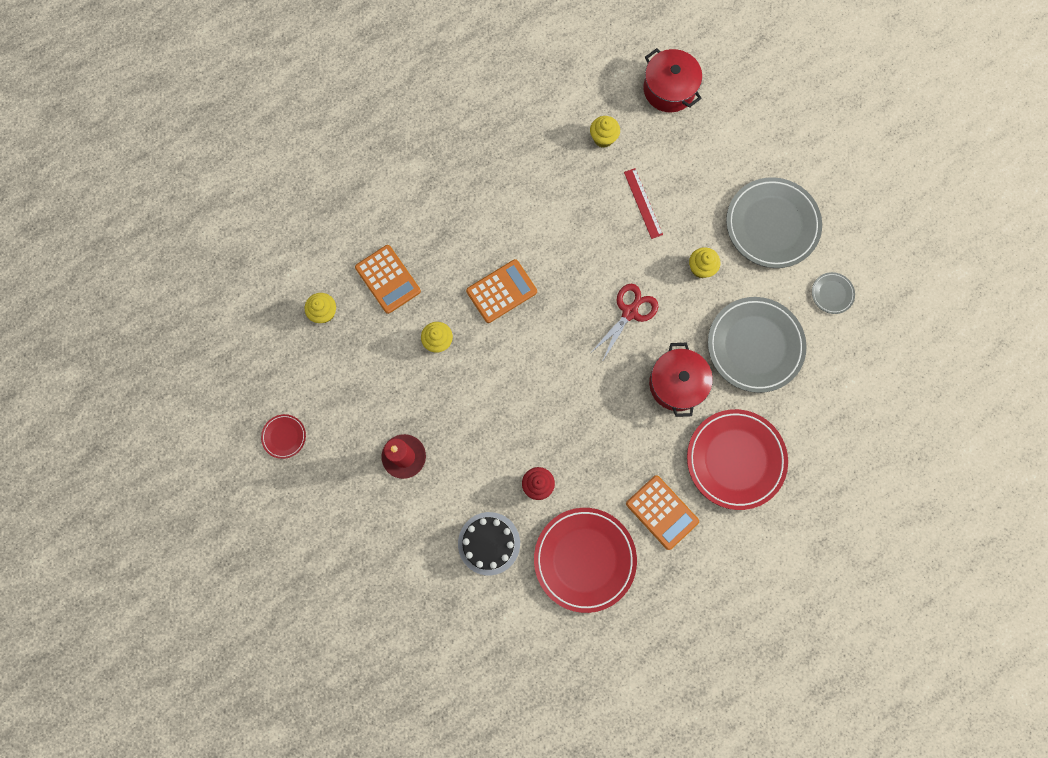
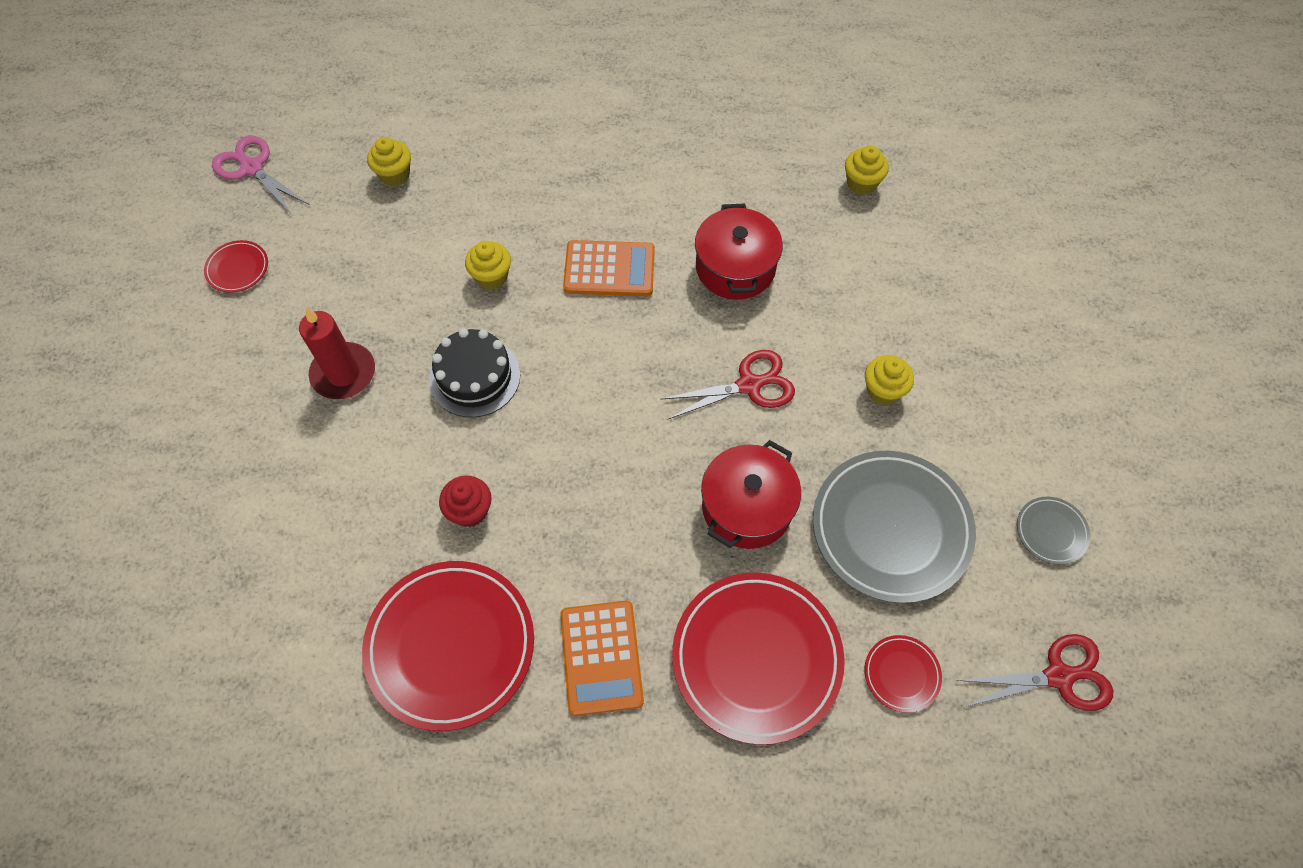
camera: 35 degrees right, 15 degrees down
orange calculator [355,245,421,314] -> none
black cake [458,512,520,575] -> black cake moved to [429,328,521,417]
red ruler [624,168,663,239] -> none
red pot [643,48,702,112] -> red pot moved to [695,204,783,300]
grey plate [726,177,822,268] -> none
none -> pink scissors [212,136,310,216]
none -> red plate [864,635,942,713]
none -> red scissors [956,634,1113,711]

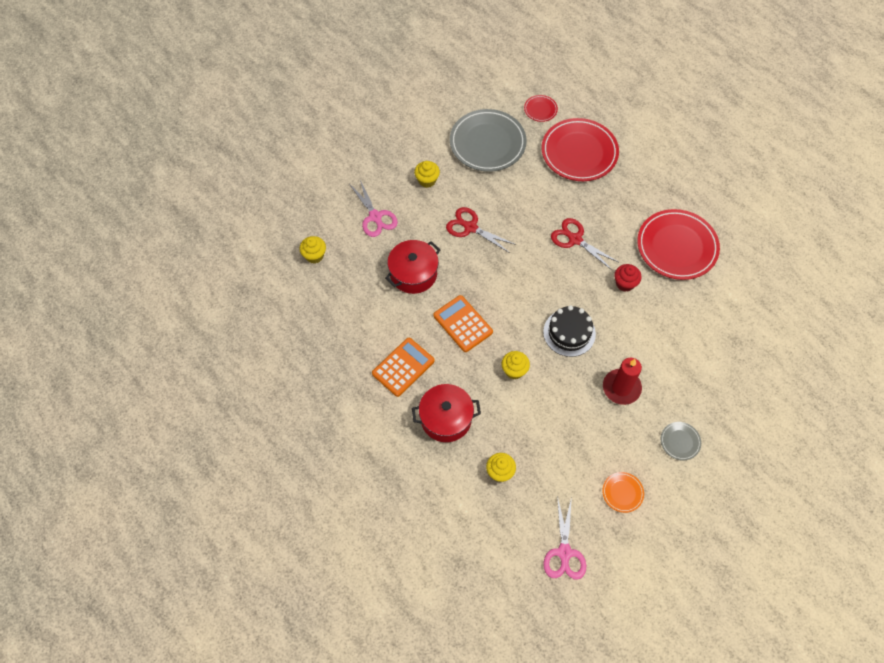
camera: 130 degrees left, 0 degrees up
red plate [204,240,268,293] -> orange plate [602,472,644,513]
orange calculator [560,601,644,716] -> orange calculator moved to [372,338,435,397]
red pot [701,440,801,549] -> red pot moved to [412,384,481,442]
red scissors [956,634,1113,711] -> red scissors moved to [551,218,618,270]
grey plate [1017,497,1090,565] -> grey plate moved to [661,422,701,460]
none -> pink scissors [350,180,398,237]

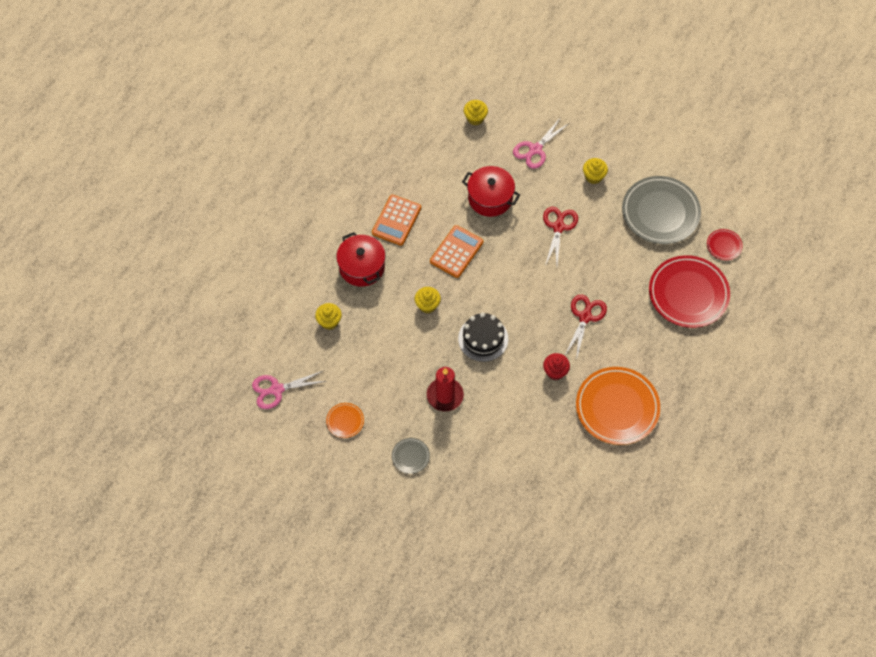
camera: 70 degrees right, 0 degrees up
orange calculator [372,338,435,397] -> orange calculator turned 90 degrees clockwise [372,195,421,246]
red plate [637,209,720,280] -> orange plate [576,367,660,445]

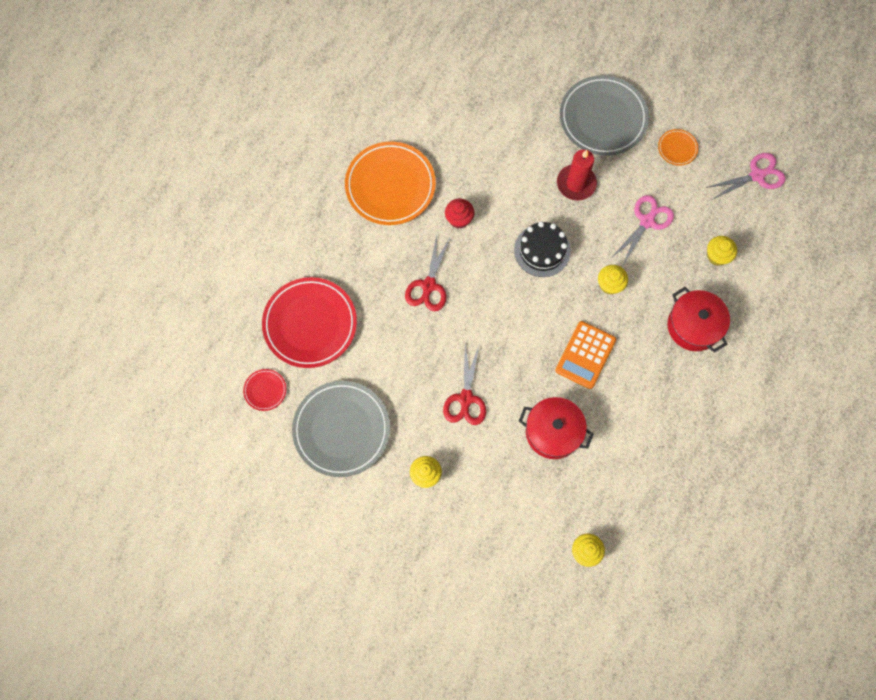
camera: 175 degrees right, 10 degrees up
orange calculator [372,195,421,246] -> none
grey plate [392,438,430,474] -> grey plate [560,75,649,156], size x2.24
pink scissors [513,117,570,169] -> pink scissors moved to [611,195,674,265]

